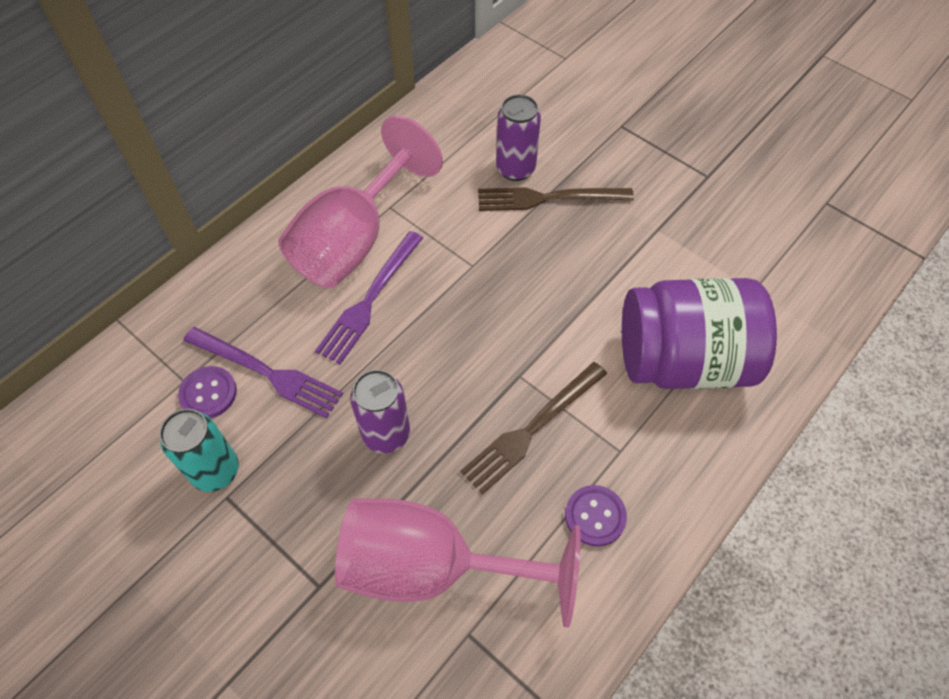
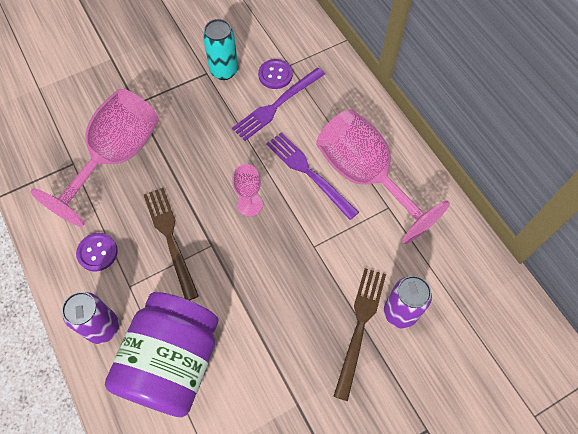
camera: 110 degrees right, 5 degrees up
purple can [350,370,410,453] -> purple can moved to [62,292,119,344]
none -> pink goblet [232,164,263,217]

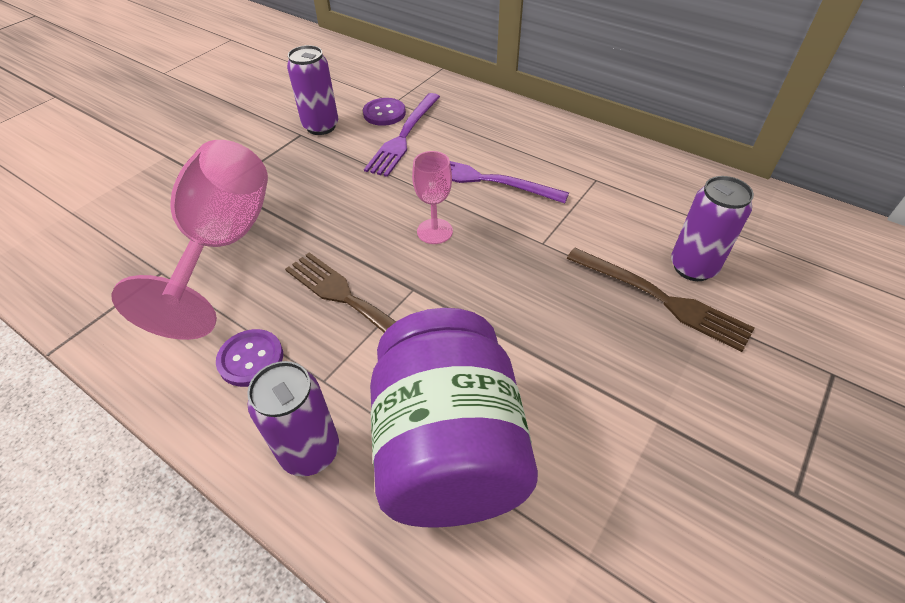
camera: 25 degrees left, 15 degrees down
turquoise can [203,19,238,80] -> purple can [287,45,338,135]
pink goblet [316,109,450,244] -> none
brown fork [333,268,386,401] -> brown fork turned 135 degrees clockwise [566,248,754,352]

